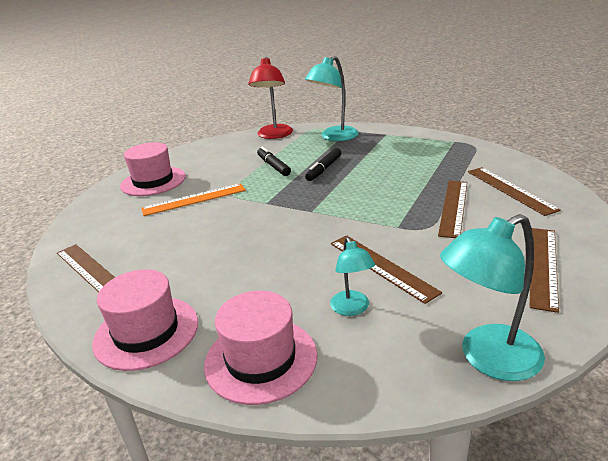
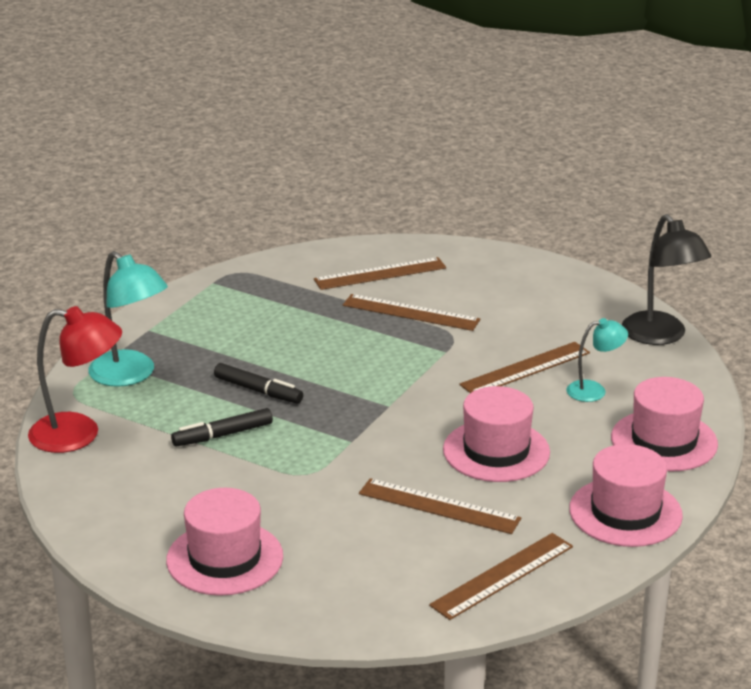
camera: 90 degrees left, 0 degrees up
orange ruler [141,183,246,216] -> none
turquoise lamp [440,214,545,381] -> black lamp [622,214,711,345]
brown ruler [530,228,559,313] -> brown ruler moved to [359,478,521,534]
none -> pink hat [443,386,550,482]

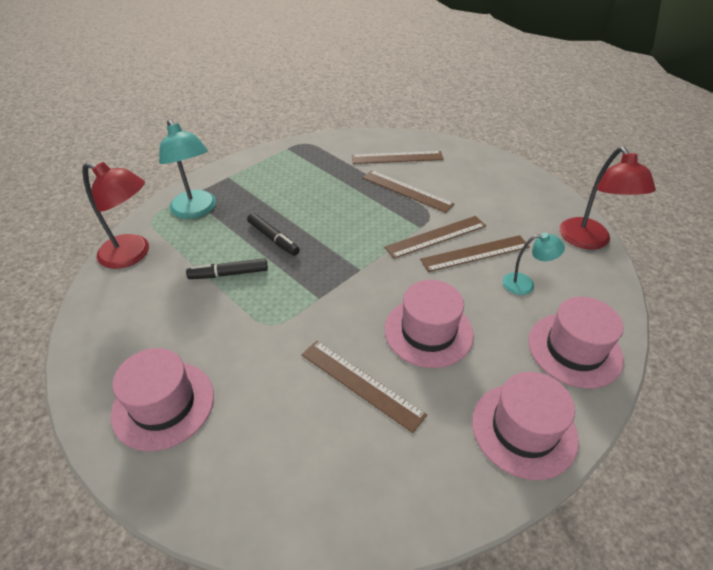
camera: 15 degrees right, 15 degrees up
brown ruler [429,533,573,620] -> brown ruler moved to [385,216,486,259]
black lamp [622,214,711,345] -> red lamp [560,146,656,249]

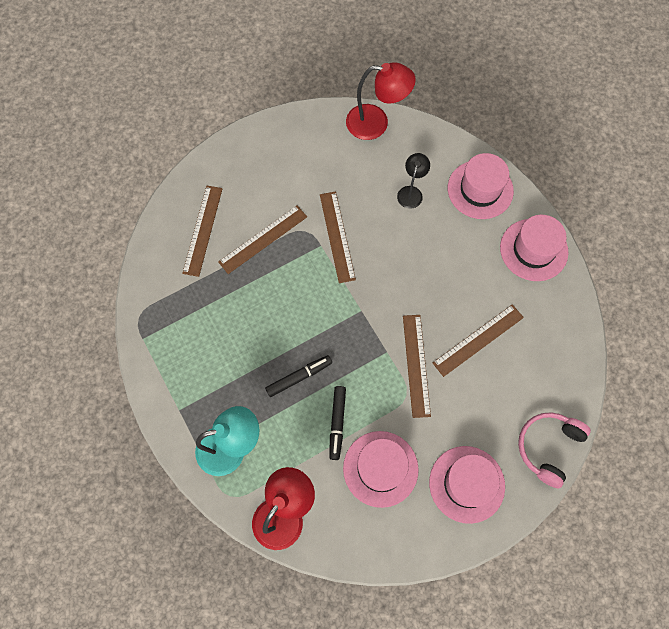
camera: 75 degrees left, 25 degrees up
pink hat [385,280,474,368] -> pink hat moved to [343,431,419,508]
brown ruler [420,235,530,272] -> brown ruler moved to [403,315,431,418]
turquoise lamp [502,233,565,295] -> black lamp [397,153,430,209]
none -> pink headphones [518,412,591,489]

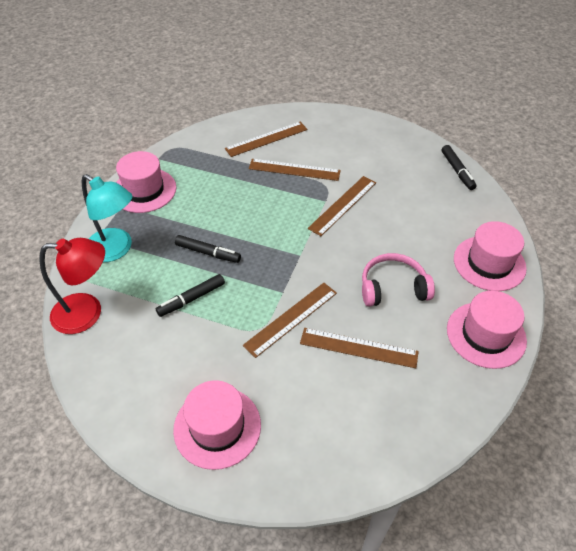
camera: 50 degrees right, 20 degrees down
pink hat [343,431,419,508] -> pink hat moved to [116,151,176,213]
red lamp [346,62,416,140] -> black marker [441,145,477,190]
black lamp [397,153,430,209] -> none
pink headphones [518,412,591,489] -> pink headphones moved to [362,253,435,306]

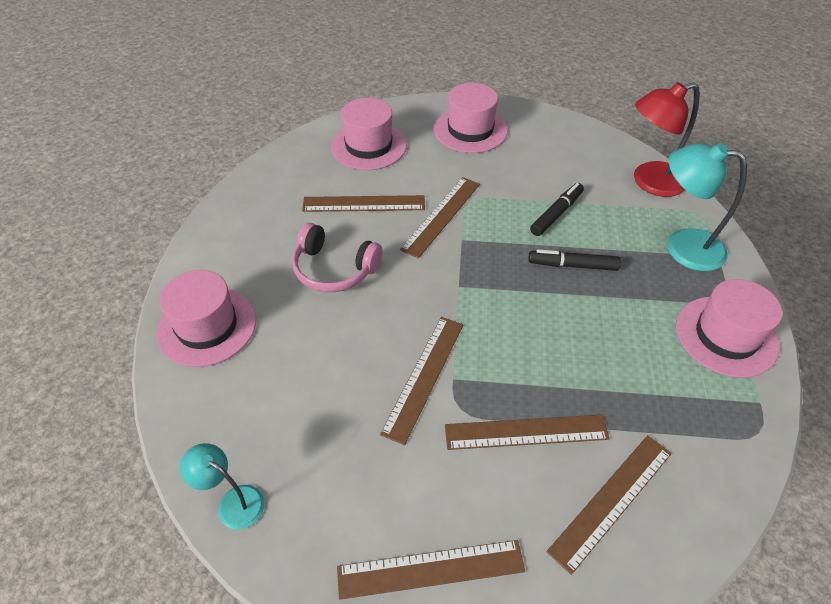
camera: 165 degrees right, 0 degrees up
pink headphones [362,253,435,306] -> pink headphones turned 45 degrees clockwise [292,223,382,292]
black marker [441,145,477,190] -> turquoise lamp [180,443,265,530]
pink hat [447,291,527,369] -> pink hat moved to [331,98,407,170]
none -> brown ruler [337,540,525,600]

